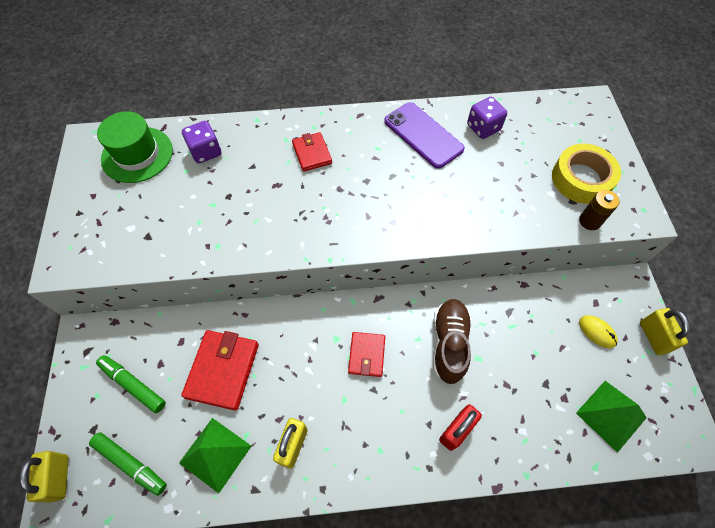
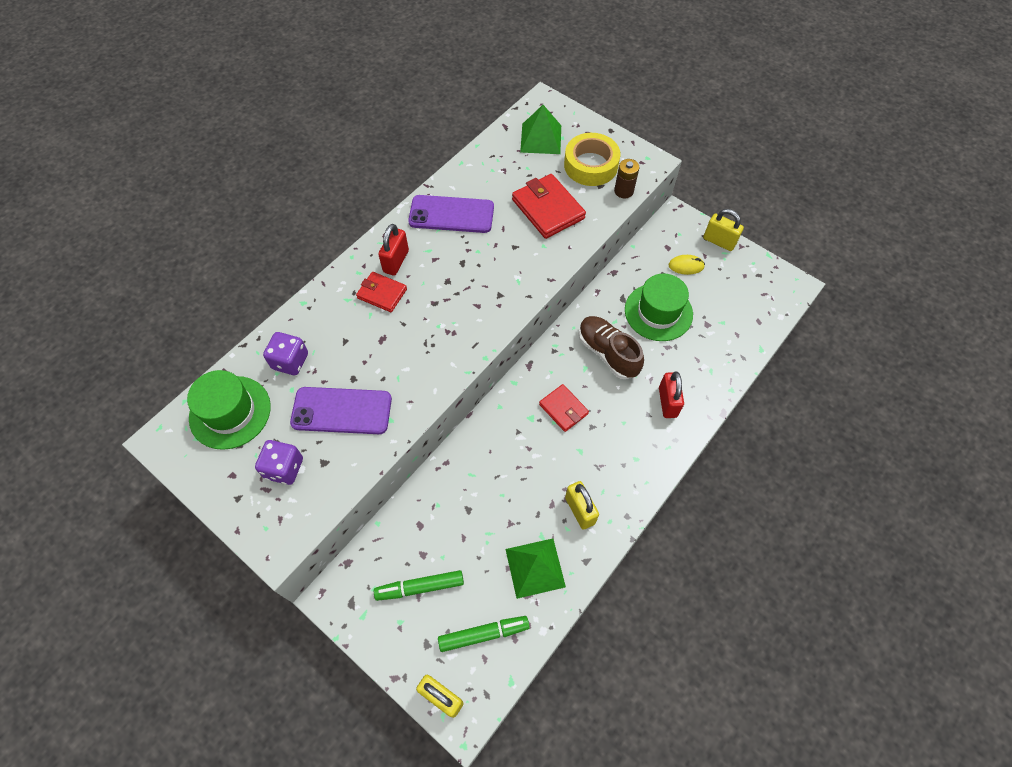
camera: 45 degrees left, 0 degrees up
red wallet [181,330,259,410] -> red wallet moved to [512,174,586,239]
purple dice [467,97,507,139] -> purple dice moved to [255,440,303,485]
green pyramid [576,381,647,453] -> green pyramid moved to [520,105,561,154]
none -> purple phone [290,387,392,434]
none -> red padlock [378,224,409,276]
none -> green hat [625,274,693,341]

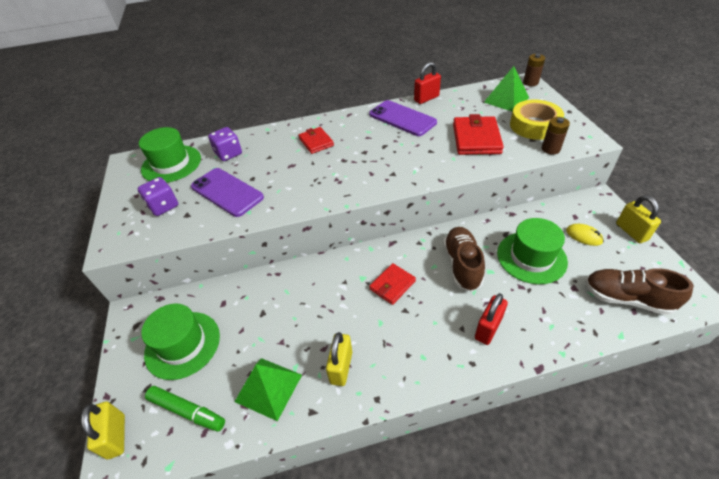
camera: 40 degrees right, 15 degrees down
green marker [374,570,464,601] -> green hat [141,304,220,380]
red padlock [378,224,409,276] -> red padlock moved to [414,62,441,104]
red wallet [539,384,589,432] -> red wallet turned 45 degrees clockwise [369,263,416,305]
none -> brown battery [523,54,545,86]
none -> brown shoe [585,268,694,315]

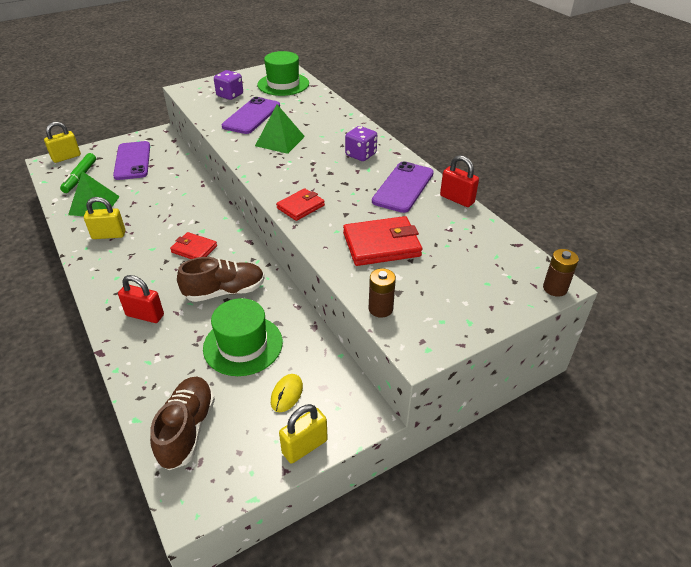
camera: 70 degrees right, 5 degrees down
green hat [141,304,220,380] -> purple phone [113,141,150,180]
purple dice [208,127,242,161] -> purple dice moved to [345,126,377,161]
red wallet [299,127,334,154] -> red wallet moved to [276,188,325,221]
green pyramid [484,66,529,112] -> green pyramid moved to [255,104,305,154]
yellow tape [510,100,564,140] -> none

